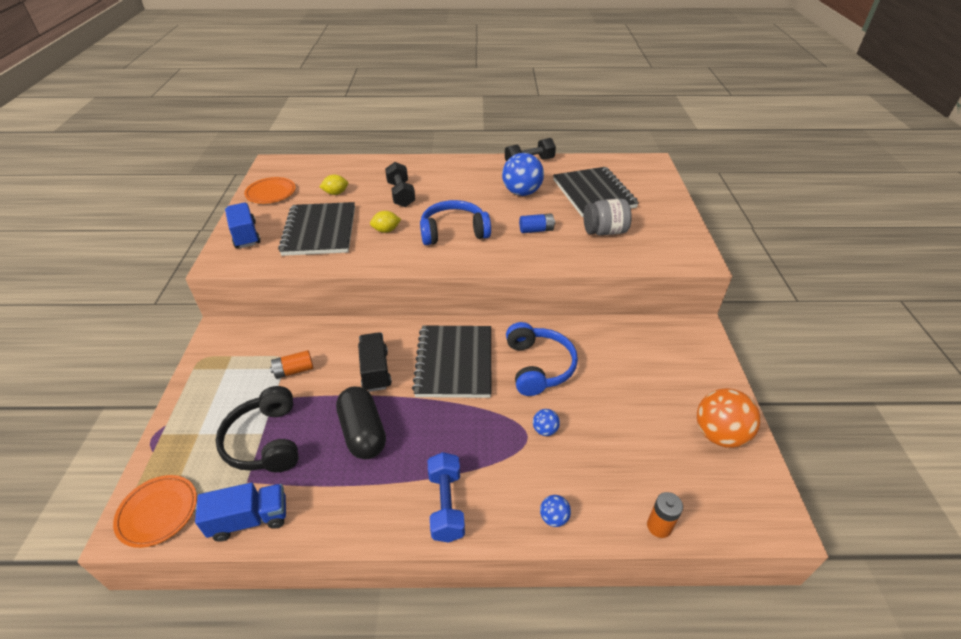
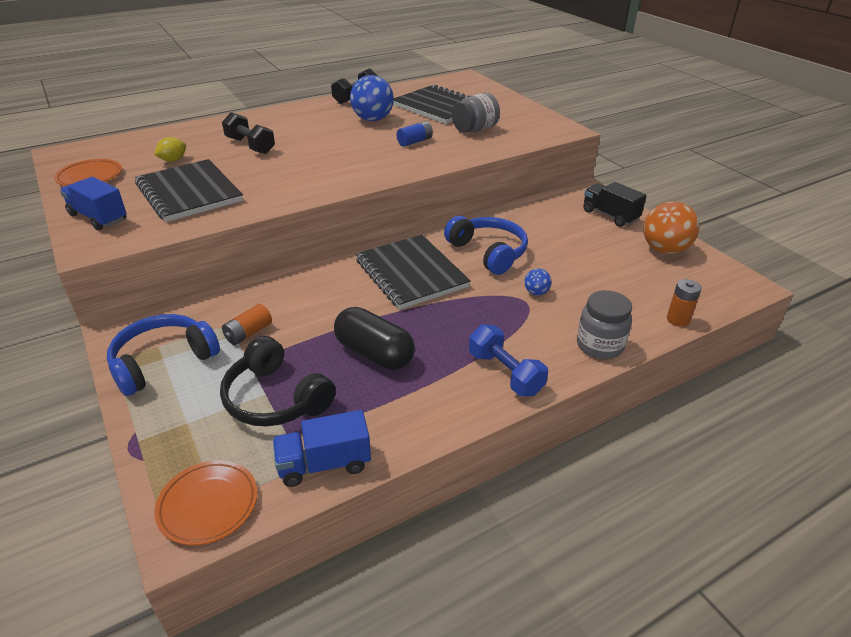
camera: 30 degrees left, 5 degrees down
blue truck [195,483,286,542] -> blue truck turned 150 degrees counterclockwise [273,410,371,487]
black truck [358,332,392,392] -> black truck moved to [583,182,647,227]
yellow lemon [370,211,401,233] -> none
blue headphones [420,200,491,245] -> blue headphones moved to [107,314,220,396]
blue ball [540,495,571,527] -> grey jar [577,290,632,359]

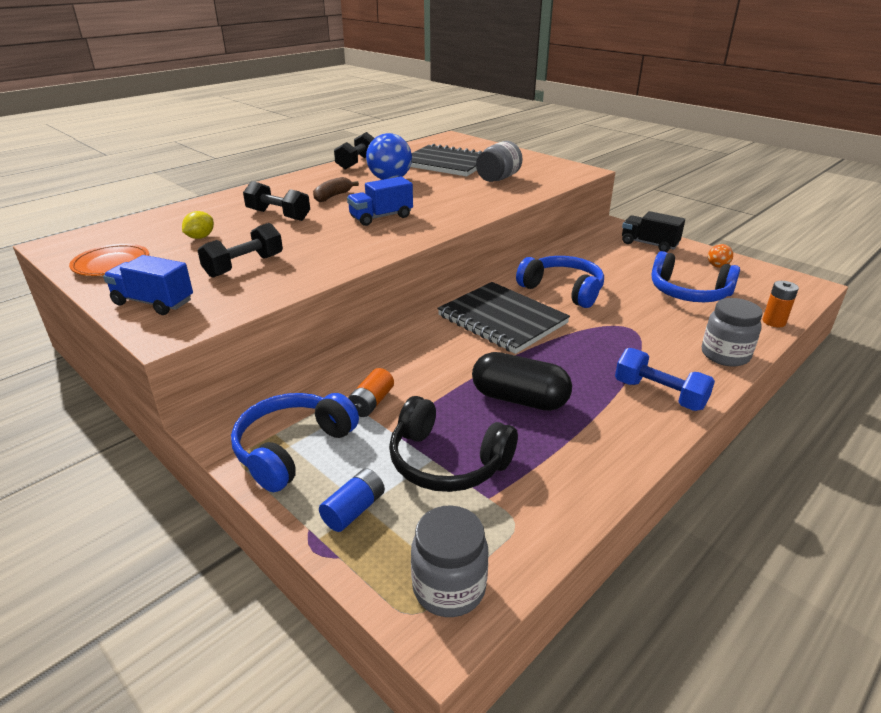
camera: 15 degrees left, 5 degrees down
black notebook [135,159,243,222] -> black dumbbell [198,223,283,278]
orange plate [154,460,257,545] -> grey jar [411,505,488,617]
blue truck [273,410,371,487] -> blue truck moved to [347,177,413,226]
blue battery [397,121,433,147] -> blue battery moved to [319,469,385,532]
blue ball [524,268,552,295] -> none
orange ball [644,201,699,254] -> orange ball [708,244,733,268], size x0.47
none -> brown banana [313,177,359,202]
none -> blue headphones [652,251,740,302]

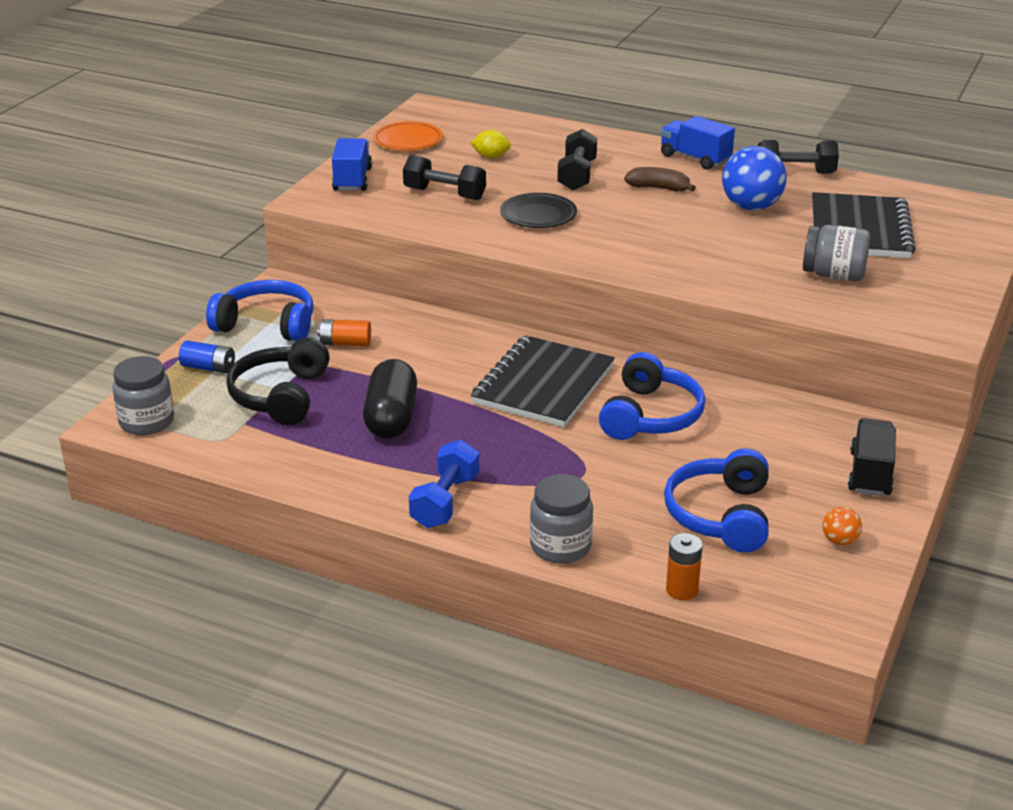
camera: 70 degrees right, 0 degrees up
blue truck [347,177,413,226] -> blue truck moved to [660,116,735,170]
none -> black plate [500,193,577,228]

